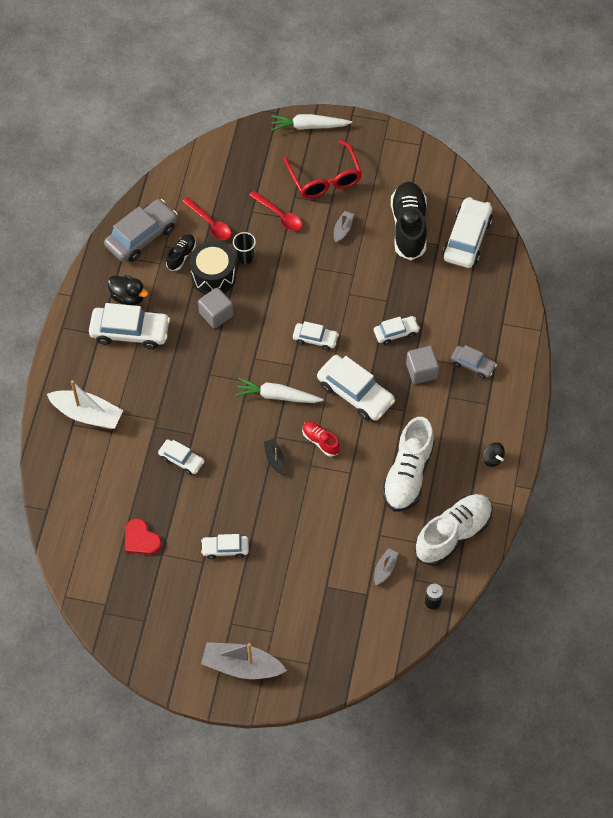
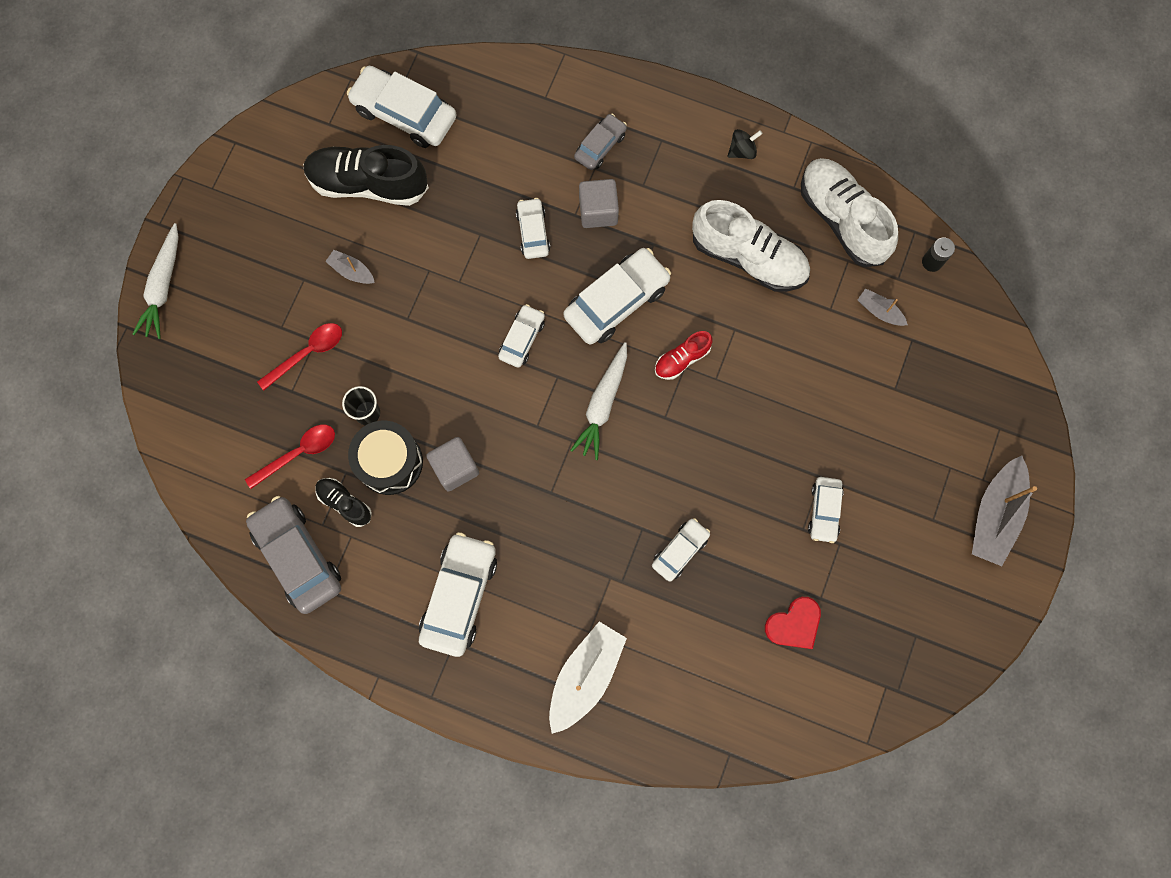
camera: 80 degrees left, 15 degrees up
black duck [107,275,148,305] -> none
black boat [264,439,284,475] -> none
red glasses [284,140,362,198] -> none

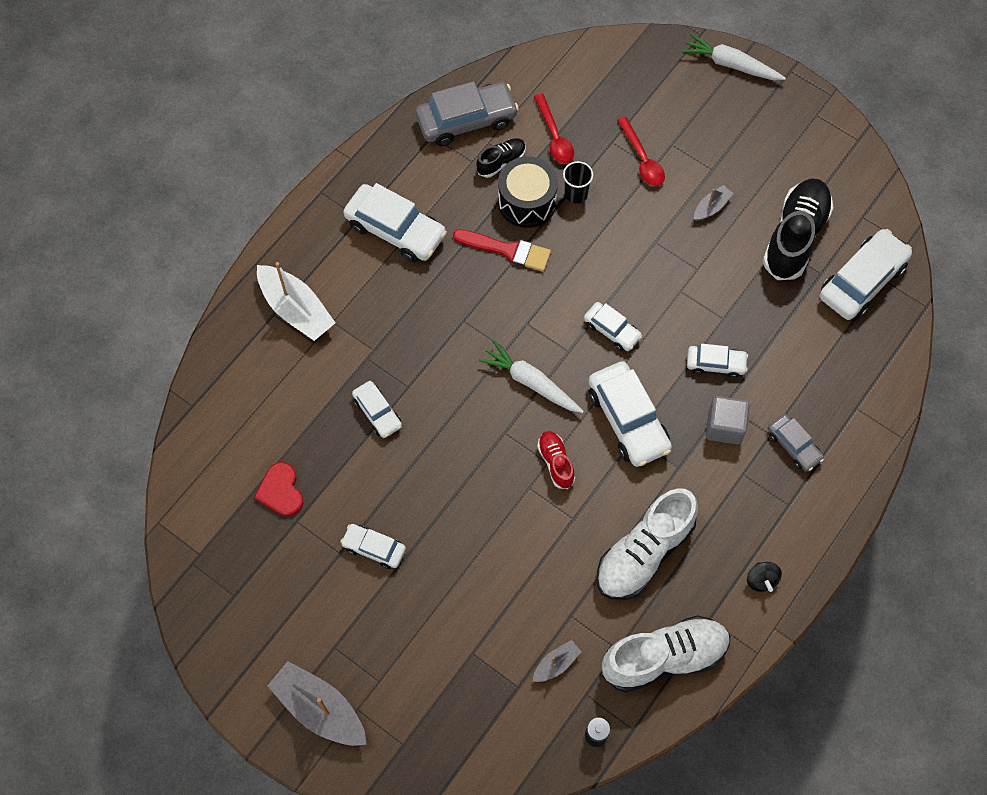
camera: 105 degrees right, 10 degrees down
grey cube [426,437,479,491] -> red brush [453,229,551,272]

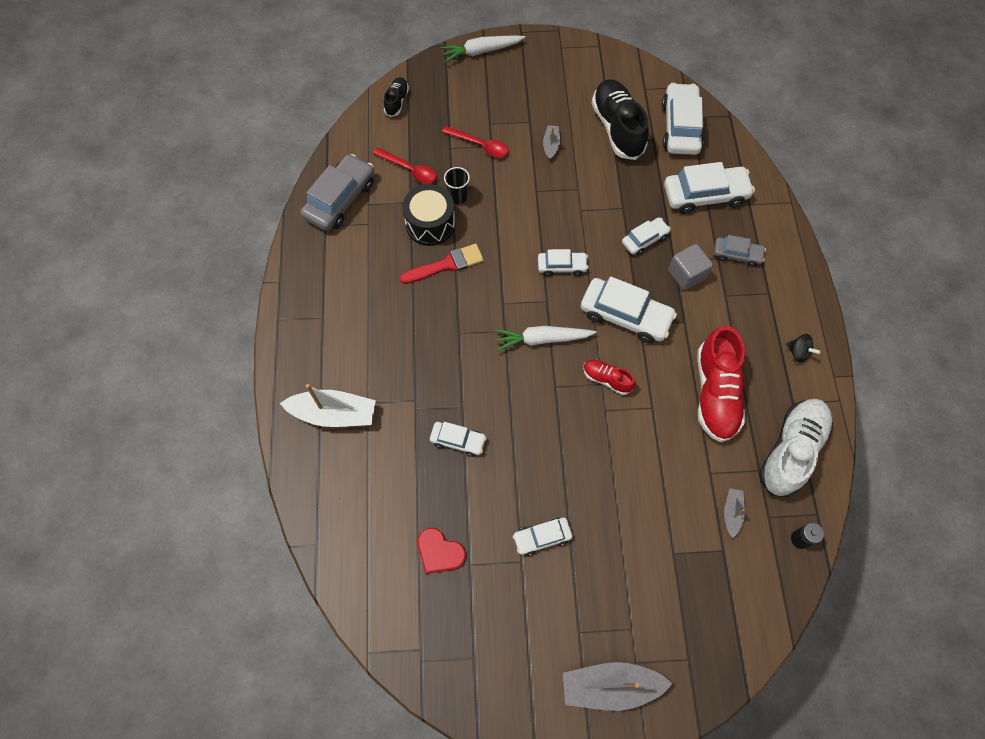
camera: 40 degrees left, 0 degrees up
white car [343,183,447,262] -> white car moved to [664,162,755,214]
black shoe [476,138,526,178] -> black shoe moved to [384,77,409,117]
white shoe [597,488,698,600] -> red shoe [697,326,745,442]

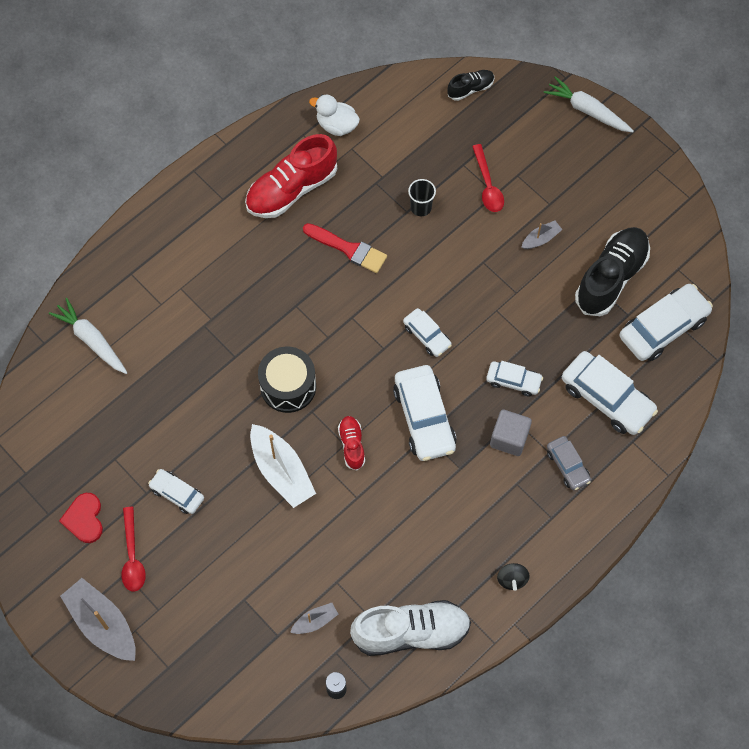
camera: 50 degrees right, 0 degrees up
white boat [280,384,376,427] -> white boat moved to [250,424,316,508]
grey car [301,154,374,231] -> white duck [309,95,360,136]
red spoon [373,148,437,184] -> red spoon moved to [121,507,146,592]
black drum [402,184,455,246] -> black drum moved to [258,347,316,413]
red heart [418,528,466,574] -> red heart moved to [59,493,103,543]
white car [430,422,487,457] -> none
white carrot [495,326,597,351] -> white carrot moved to [49,298,128,374]
red shoe [697,326,745,442] -> red shoe moved to [245,134,337,218]

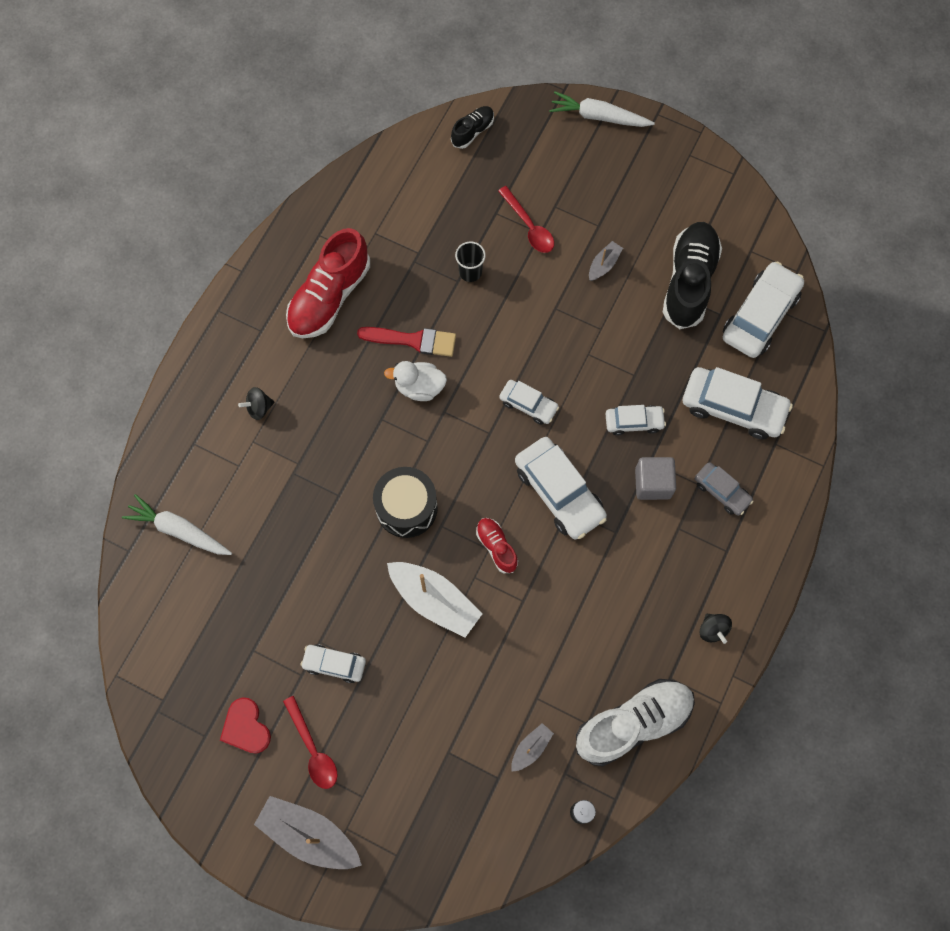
camera: 20 degrees left, 5 degrees up
white duck [309,95,360,136] -> white duck moved to [384,361,447,401]
none -> black spinning top [238,387,274,420]

